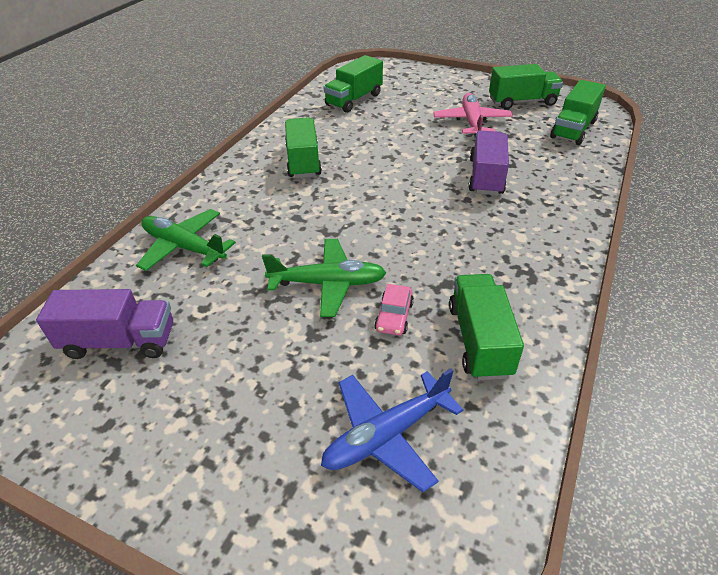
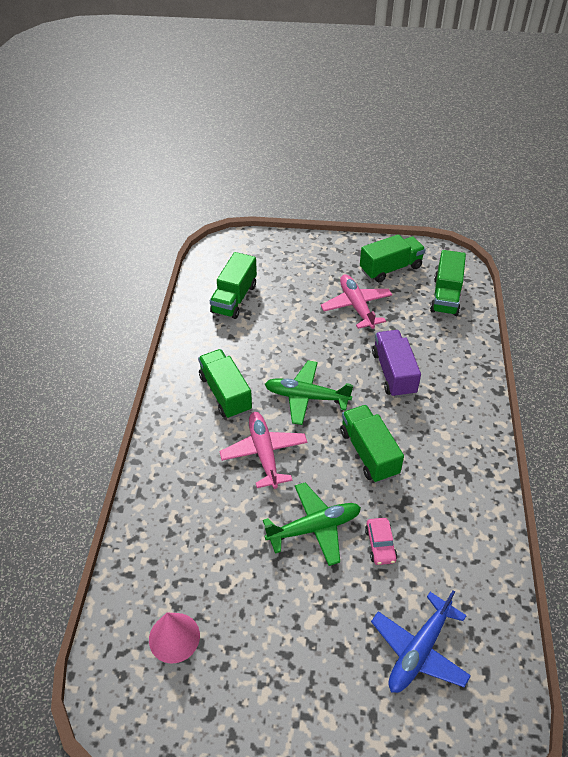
camera: 20 degrees left, 5 degrees up
purple truck [36,289,173,359] -> pink cone [149,613,200,663]
green plane [136,209,236,271] -> green plane moved to [265,360,353,425]
green truck [449,274,524,380] -> green truck moved to [340,405,404,483]
none -> pink plane [219,412,308,489]

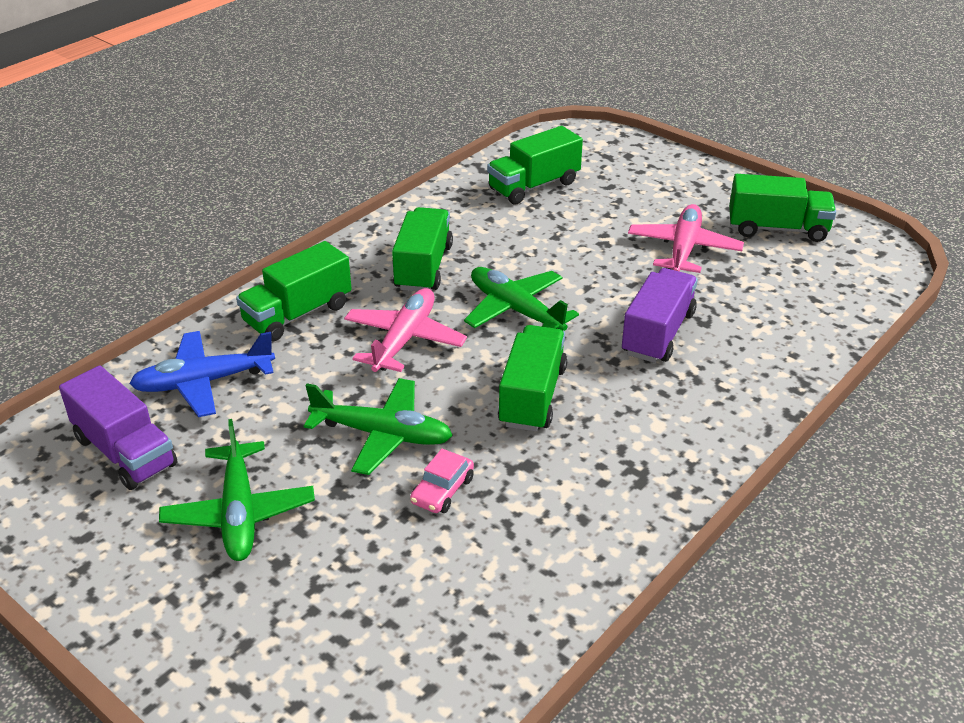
camera: 35 degrees right, 10 degrees down
pink cone [149,613,200,663] -> purple truck [59,365,177,490]
blue plane [371,590,471,693] -> blue plane moved to [129,331,275,417]
green truck [430,250,466,316] -> green truck moved to [236,241,352,342]
none -> green plane [159,419,315,561]

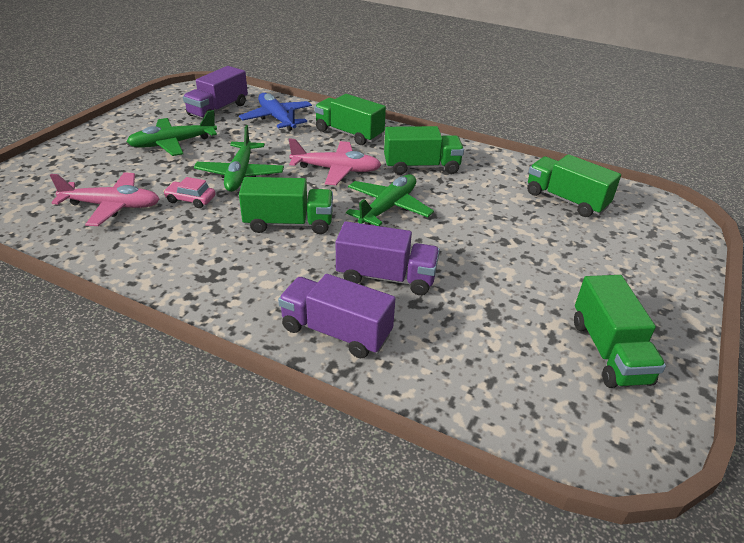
camera: 75 degrees right, 0 degrees up
pink plane [628,204,744,273] -> pink plane moved to [50,172,160,226]
none -> purple truck [278,274,395,358]

